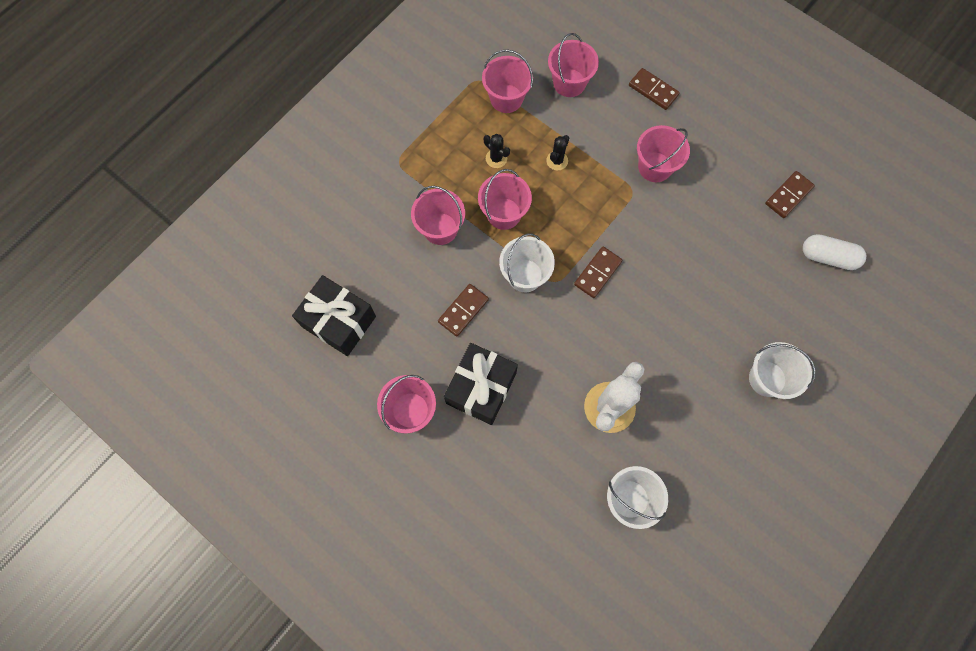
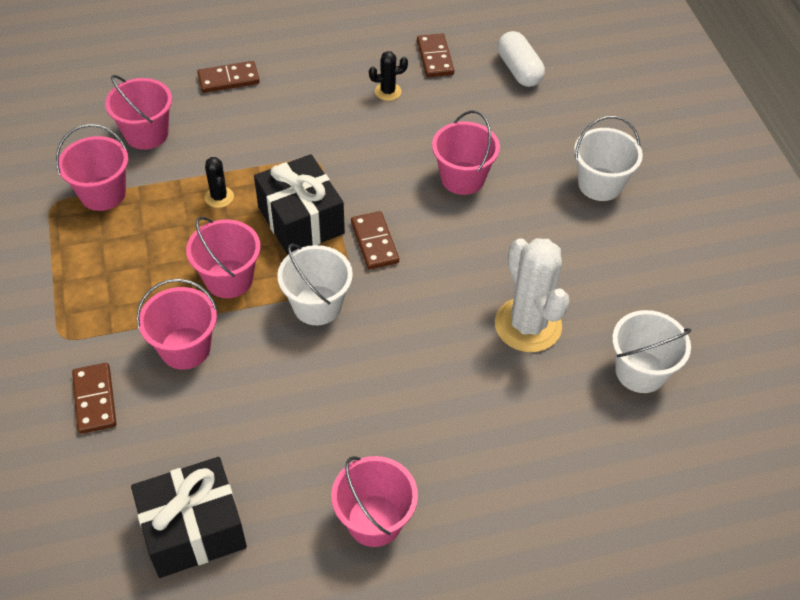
camera: 55 degrees left, 20 degrees down
brown domino [438,284,489,337] -> brown domino moved to [72,363,116,434]
black gift [444,343,518,425] -> black gift moved to [254,154,345,255]
black cactus [484,134,510,168] -> black cactus moved to [369,51,408,101]
pink bucket [637,125,690,182] -> pink bucket moved to [432,110,500,195]
white capsule [803,234,866,270] -> white capsule turned 75 degrees counterclockwise [498,31,545,87]

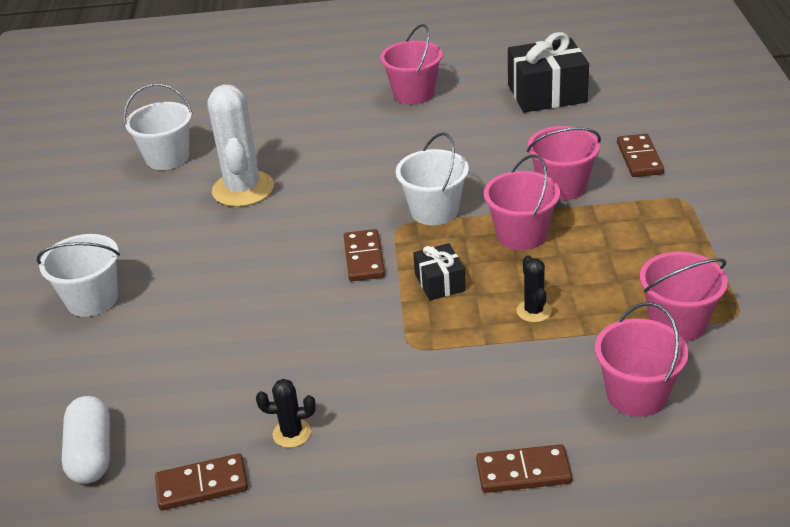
camera: 165 degrees left, 15 degrees down
black gift [254,154,345,255] -> black gift [413,243,466,301], size x0.54
brown domino [417,33,454,77] -> brown domino turned 75 degrees clockwise [155,453,248,511]
pink bucket [432,110,500,195] -> none

